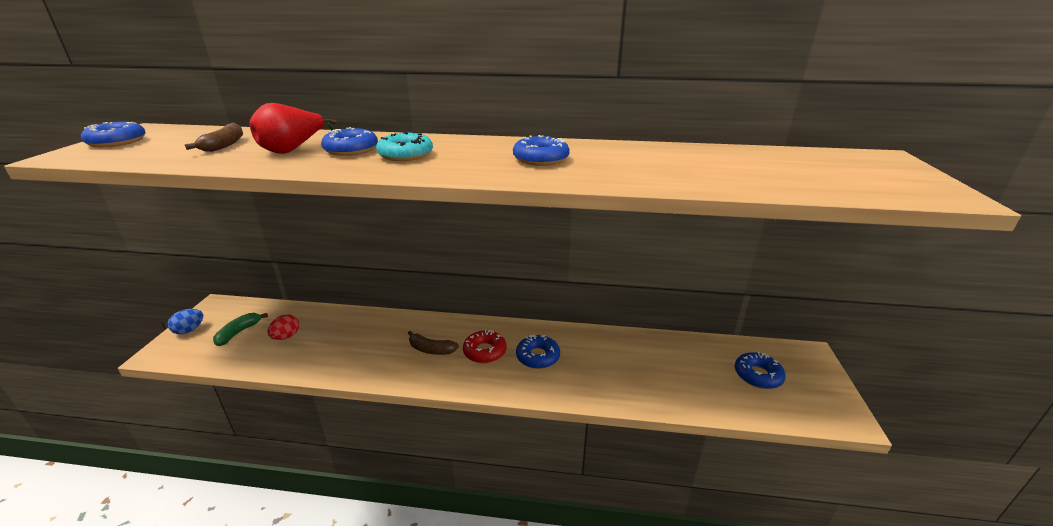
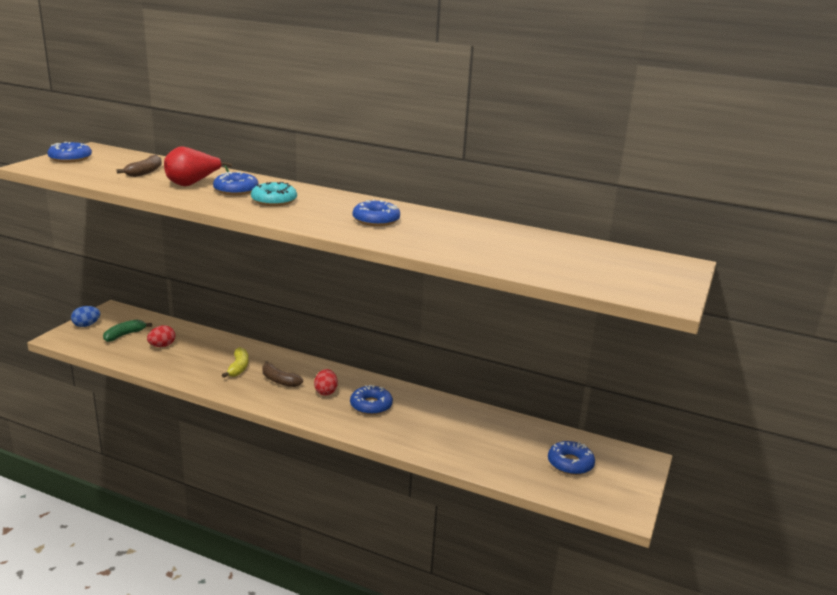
camera: 15 degrees right, 5 degrees down
red donut [463,329,507,363] -> red egg [314,369,338,396]
none -> yellow banana [222,347,248,378]

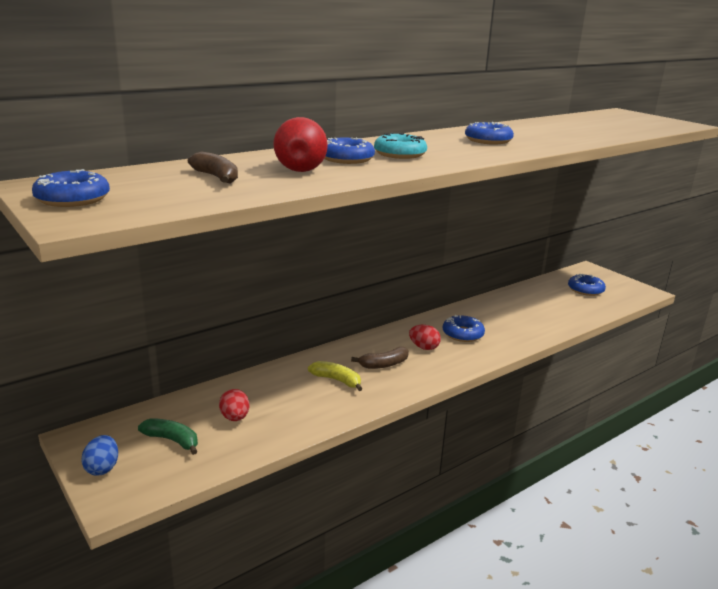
camera: 60 degrees left, 0 degrees up
green banana [103,320,152,342] -> green banana turned 135 degrees clockwise [138,418,198,455]

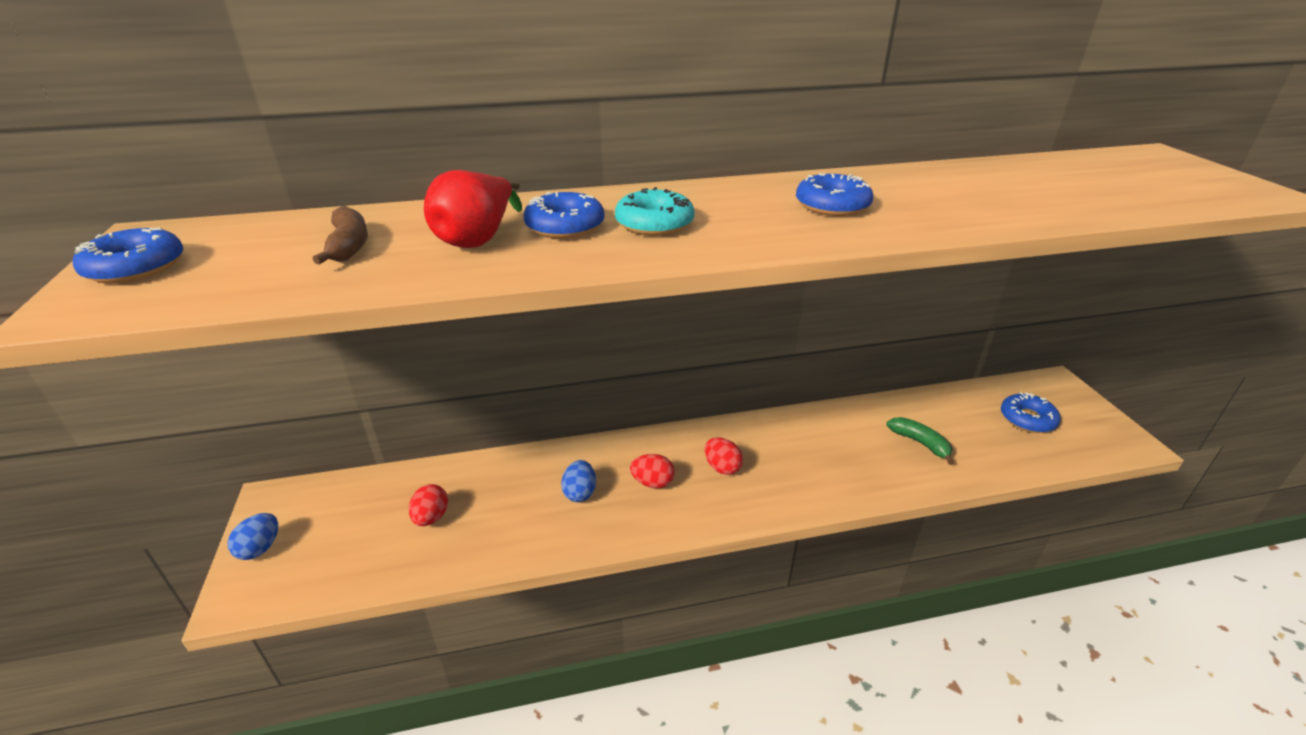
camera: 25 degrees right, 10 degrees up
green banana [138,418,198,455] -> green banana moved to [887,417,954,464]
yellow banana [308,361,363,391] -> blue egg [561,460,596,502]
brown banana [351,347,409,369] -> red egg [630,454,675,488]
blue donut [443,315,485,342] -> none

